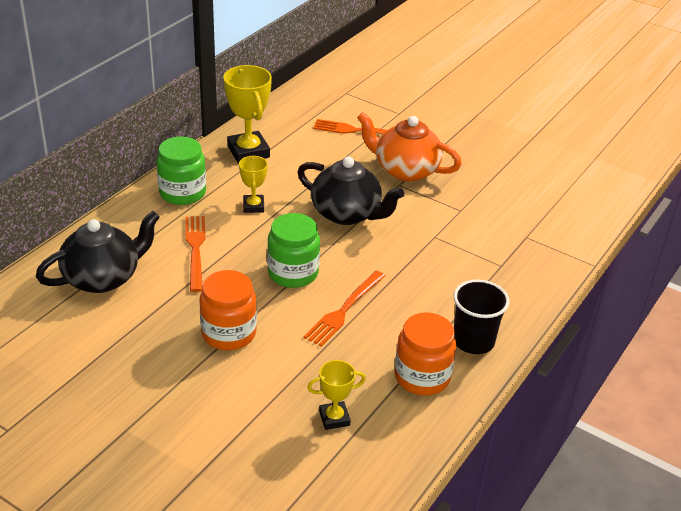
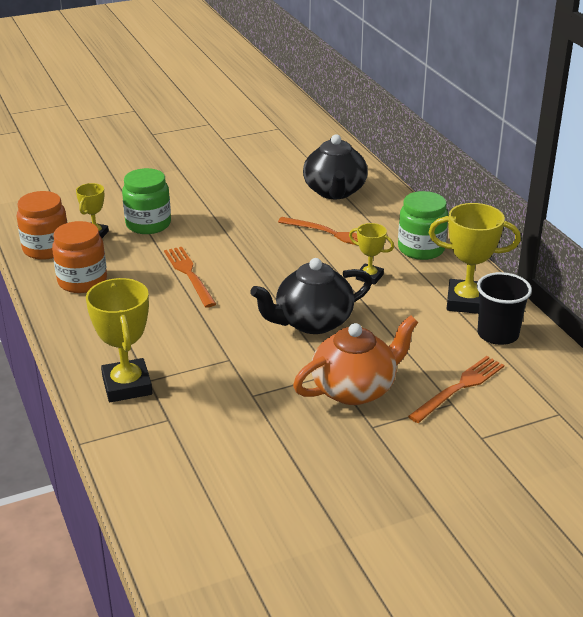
camera: 125 degrees right, 5 degrees down
orange jar [199,270,257,350] -> orange jar moved to [17,191,67,260]
green jar [267,213,320,288] -> green jar moved to [122,168,171,234]
black cup [454,279,510,354] -> black cup moved to [477,272,532,345]
none -> yellow trophy [86,278,152,402]

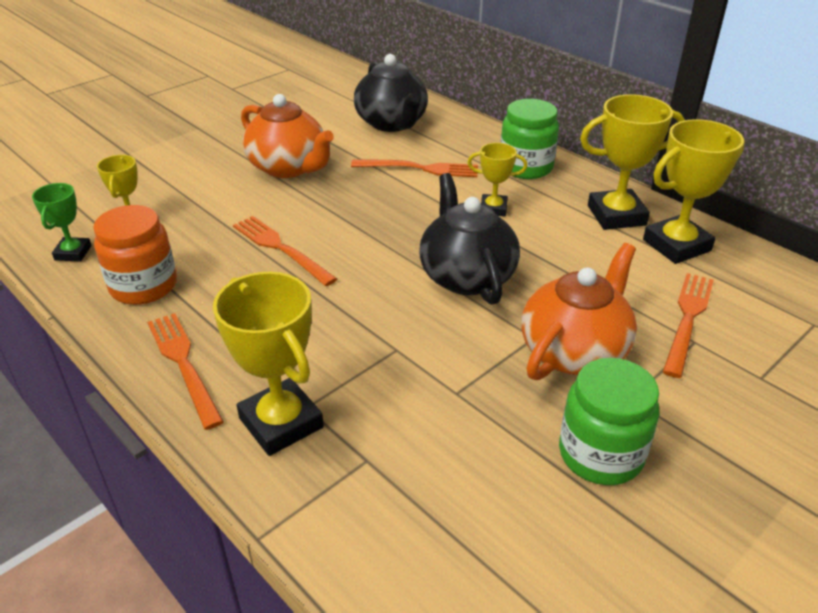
camera: 20 degrees left, 5 degrees up
orange jar [17,191,67,260] -> green trophy [32,183,92,262]
green jar [122,168,171,234] -> green jar moved to [559,358,660,485]
black teapot [250,258,372,334] -> black teapot turned 120 degrees clockwise [419,173,520,305]
black cup [477,272,532,345] -> yellow trophy [643,119,745,264]
none -> orange fork [147,313,224,430]
none -> orange teapot [241,94,334,178]

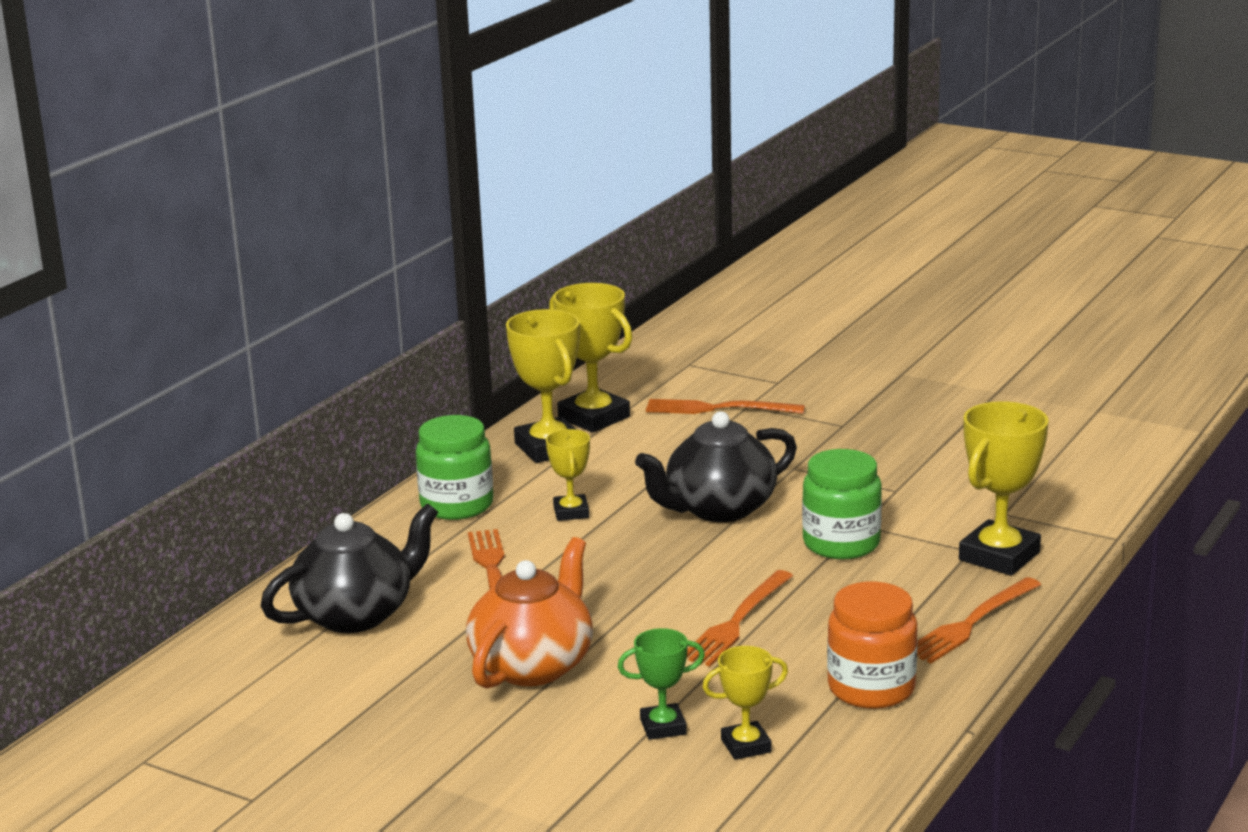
camera: 105 degrees left, 15 degrees down
green trophy [32,183,92,262] -> green trophy moved to [618,628,705,740]
orange teapot [521,243,637,380] -> none
green jar [559,358,660,485] -> green jar moved to [802,449,882,559]

